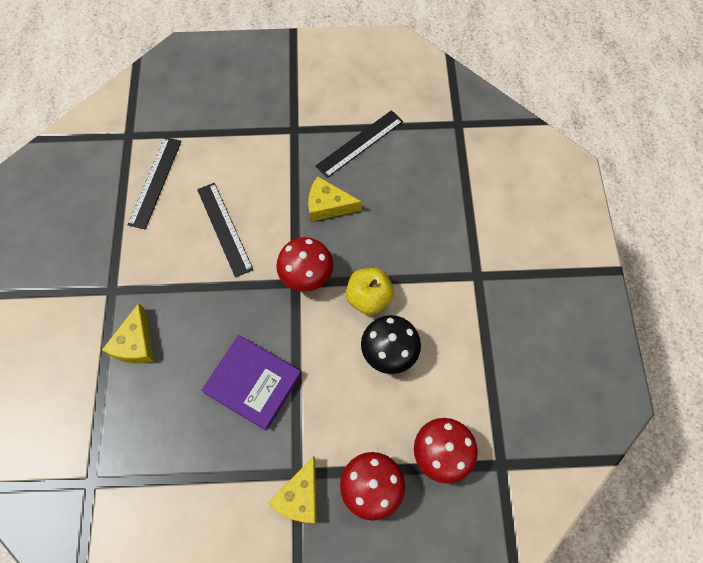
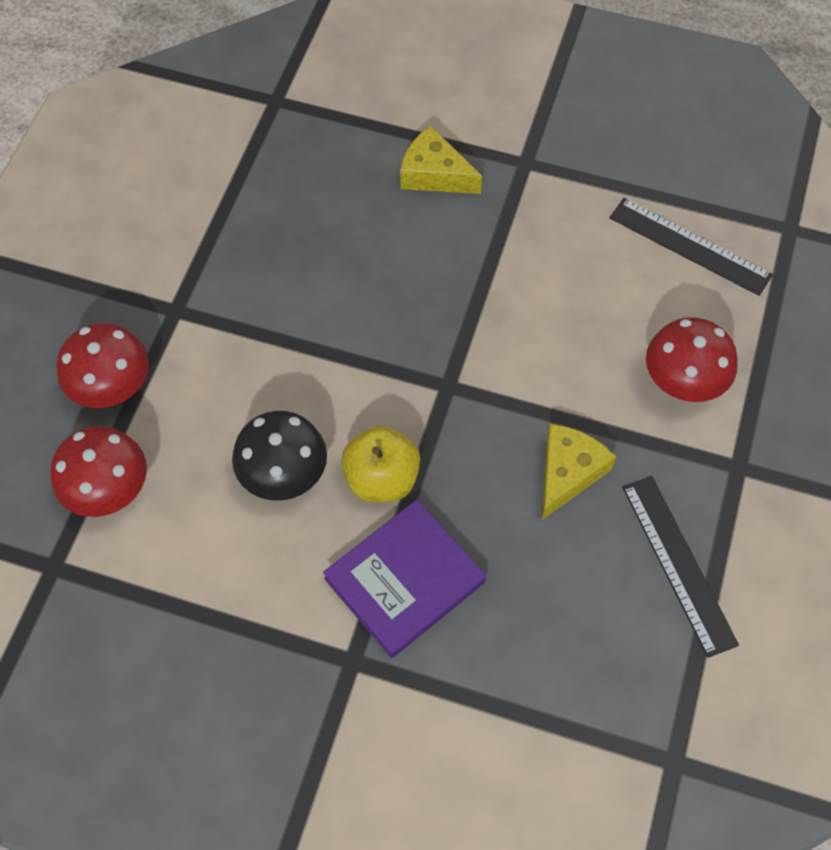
camera: 110 degrees right, 5 degrees down
black ruler [197,183,253,278] -> none
purple book [201,335,301,431] -> purple book moved to [323,500,486,658]
yellow cheese [268,456,317,523] -> none
red mushroom [276,237,333,292] -> red mushroom moved to [646,317,738,402]

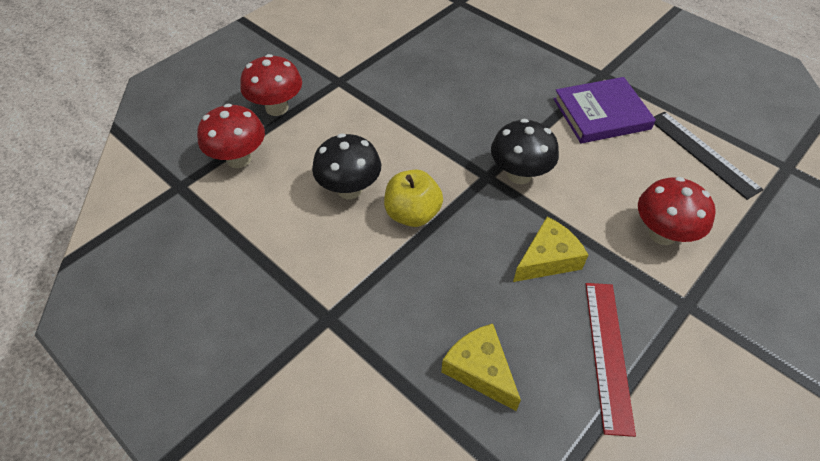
camera: 25 degrees right, 10 degrees down
purple book [323,500,486,658] -> purple book moved to [553,77,656,143]
yellow cheese [400,126,482,194] -> yellow cheese moved to [441,324,521,411]
black ruler [622,476,739,658] -> red ruler [586,283,636,437]
none -> black mushroom [491,119,559,184]

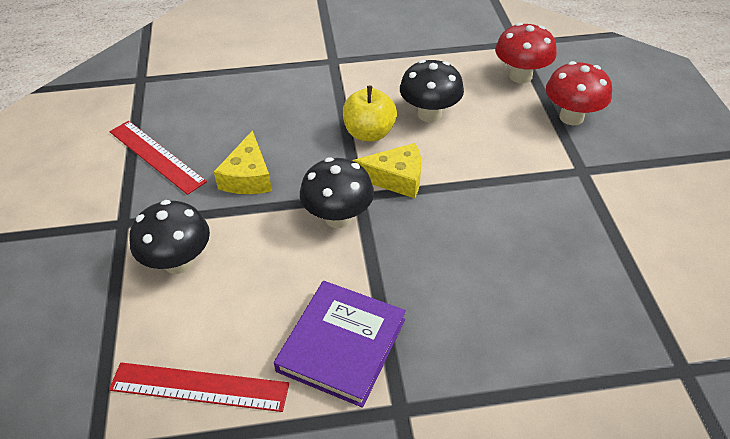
camera: 130 degrees right, 5 degrees down
yellow cheese [441,324,521,411] -> yellow cheese moved to [352,143,421,198]
red mushroom [638,177,716,245] -> black mushroom [129,200,210,274]
black ruler [654,112,764,200] -> red ruler [109,362,289,412]

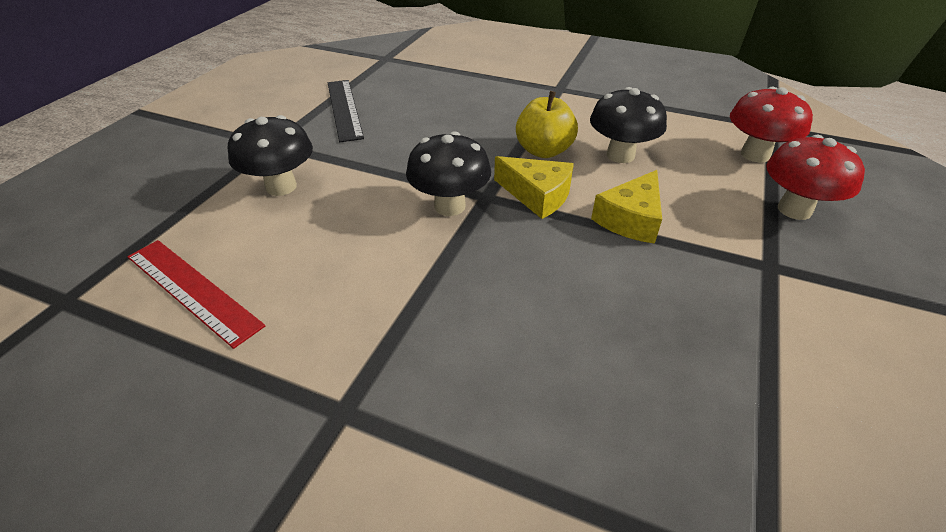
camera: 30 degrees right, 5 degrees down
red ruler [110,121,207,195] -> black ruler [328,80,364,142]
yellow cheese [214,130,272,194] -> yellow cheese moved to [591,170,662,244]
purple book [274,281,406,408] -> none

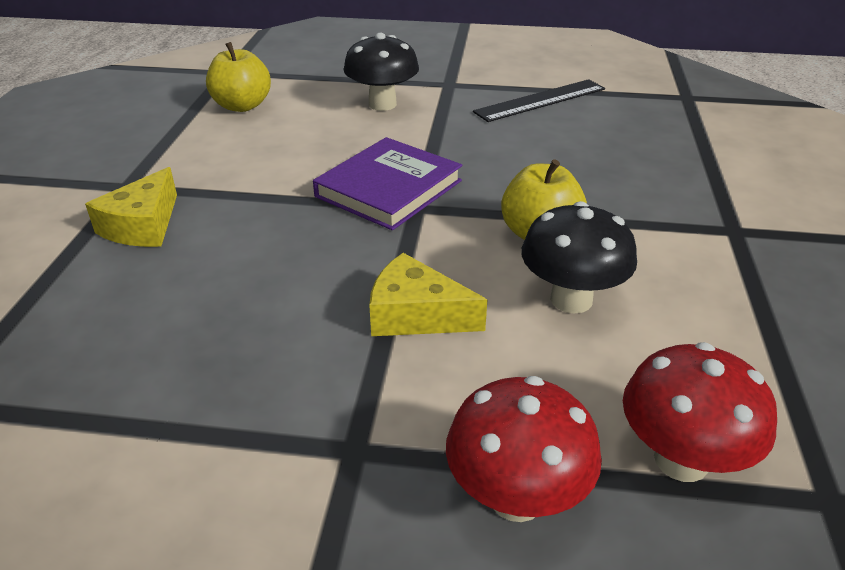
camera: 75 degrees right, 5 degrees down
red ruler [127,240,265,349] -> yellow apple [206,42,271,112]
black mushroom [406,131,491,216] -> purple book [313,137,462,230]
yellow cheese [494,156,574,219] -> yellow cheese moved to [85,167,177,247]

